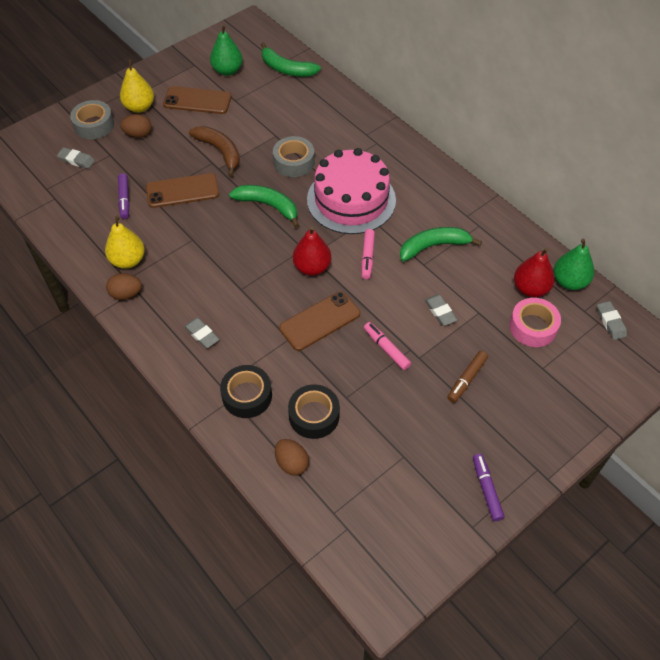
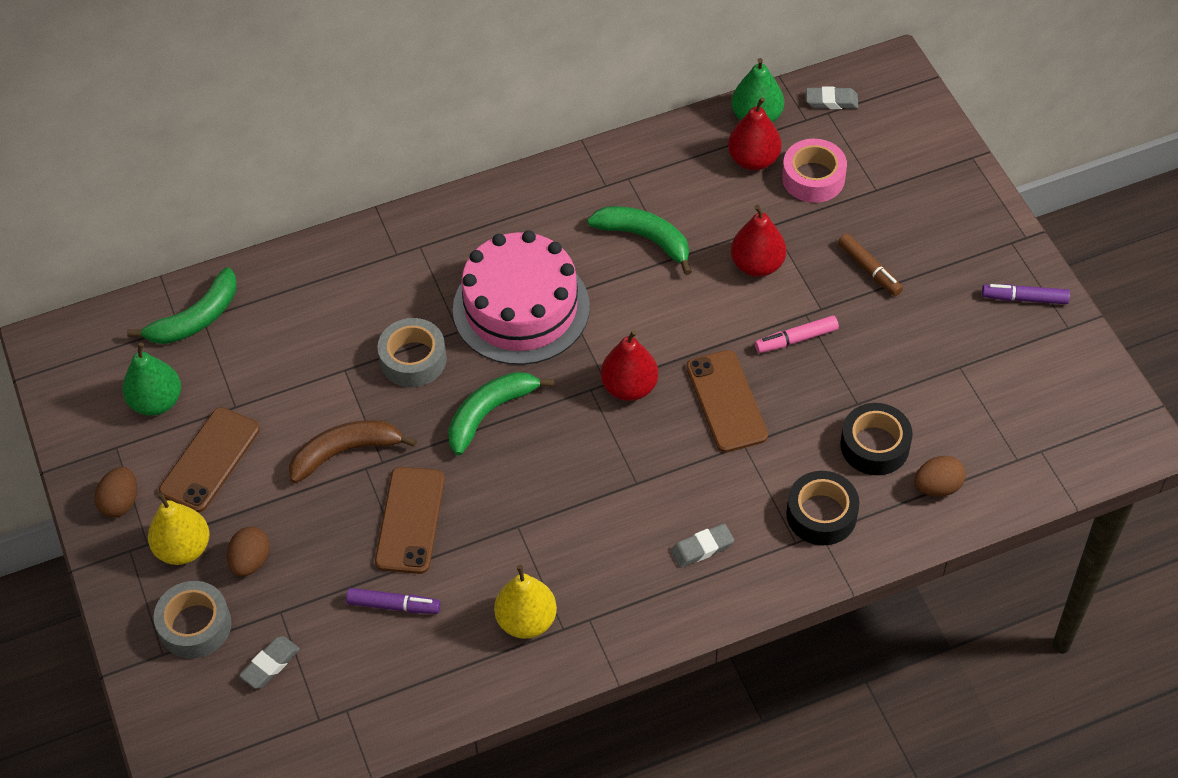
camera: 70 degrees left, 0 degrees up
brown egg [106,273,142,300] -> brown egg moved to [94,467,137,517]
pink marker [361,229,375,279] -> none
green banana [400,227,482,261] -> green banana turned 120 degrees clockwise [587,206,692,275]
grey eraser [425,295,457,326] -> red pear [731,205,786,277]

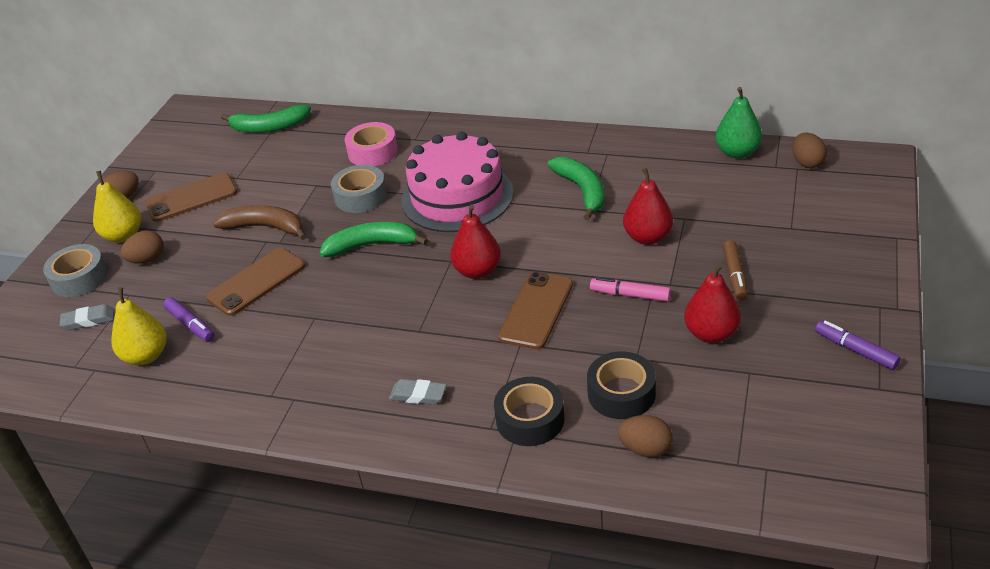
camera: 40 degrees right, 15 degrees down
green pear [122,342,181,416] -> none
yellow pear [494,565,557,639] -> yellow pear moved to [111,287,167,365]
red pear [728,97,782,170] -> red pear moved to [684,263,741,343]
pink tape [782,139,847,203] -> pink tape moved to [345,122,398,166]
grey eraser [806,86,858,109] -> brown egg [792,132,827,168]

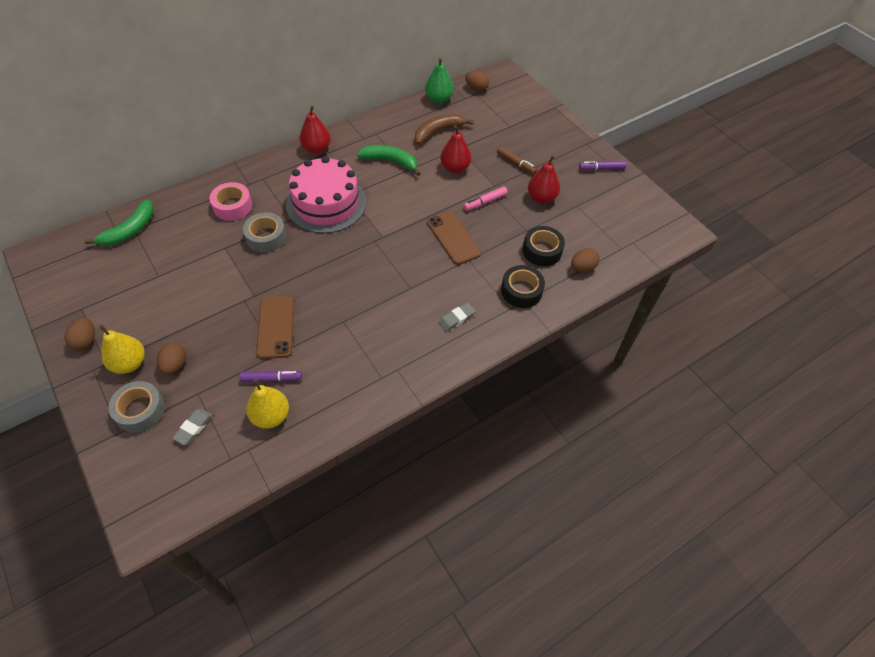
camera: 55 degrees left, 15 degrees up
brown phone [145,173,237,222] -> none
brown banana [213,205,306,240] -> brown banana moved to [415,114,474,144]
green banana [320,222,428,257] -> none
red pear [450,204,501,279] -> red pear moved to [299,105,331,154]

